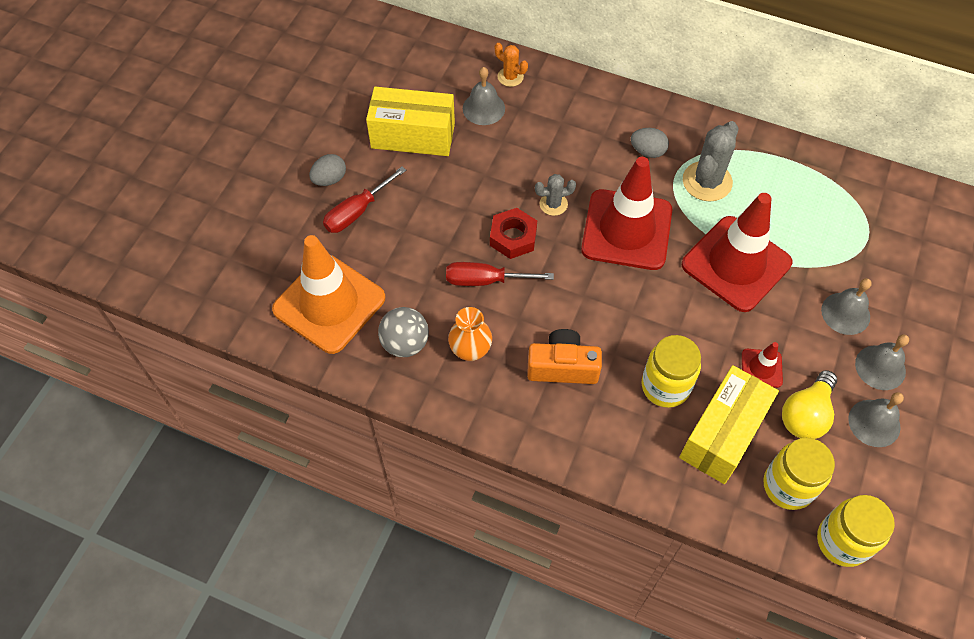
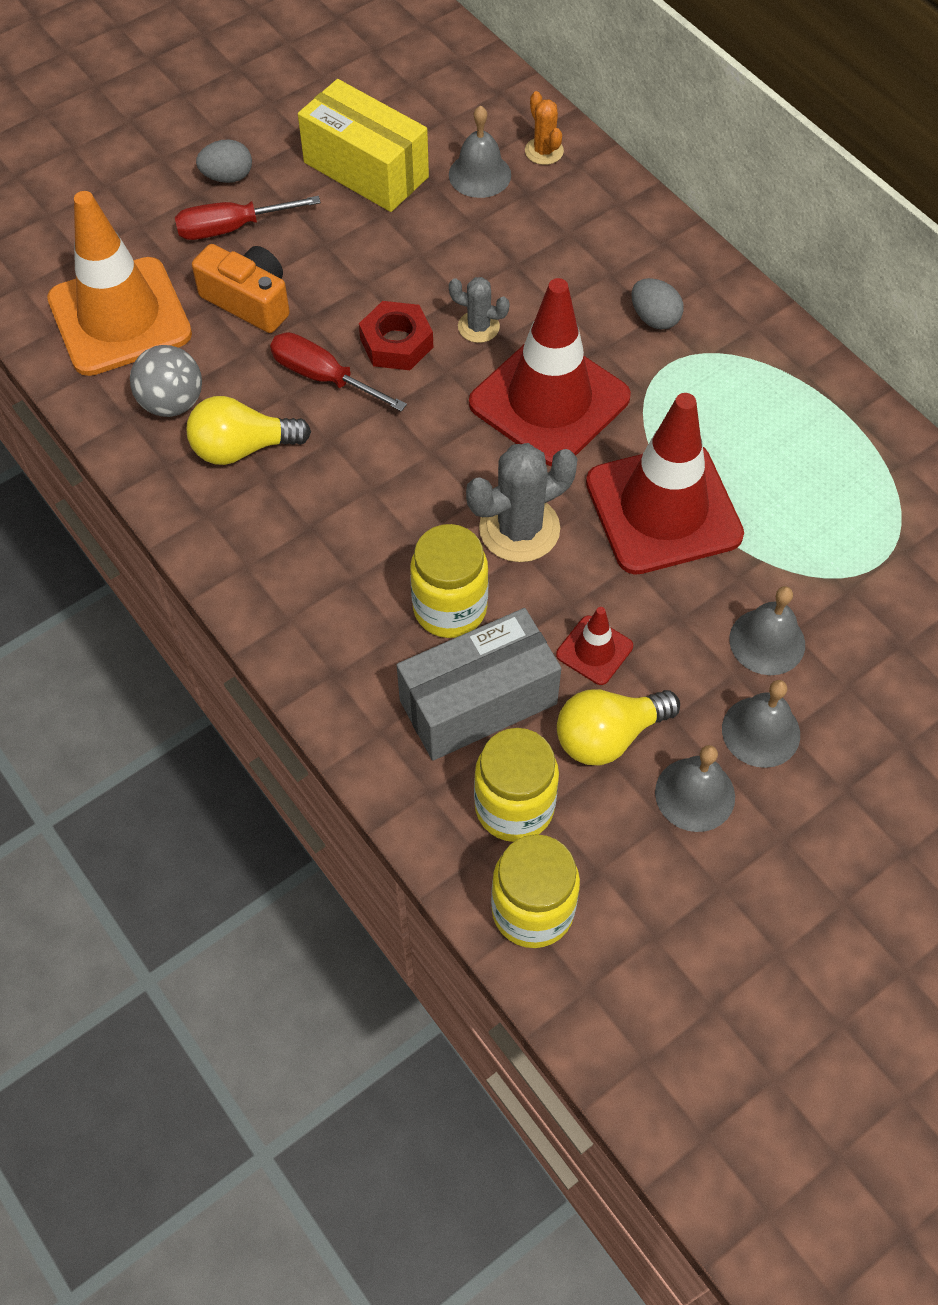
camera: 30 degrees right, 0 degrees up
orange vase [448,307,492,361] -> yellow light bulb [187,396,311,465]
orange camera [527,329,602,384] -> orange camera moved to [192,244,290,333]
yellow box [679,365,779,484] -> grey box [397,608,561,761]
grey cactus [683,121,739,202] -> grey cactus moved to [466,443,577,562]

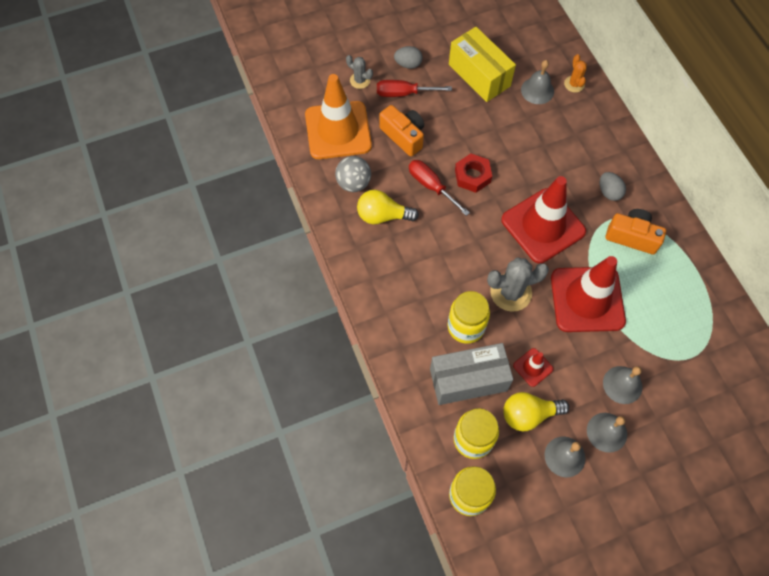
camera: 15 degrees right, 5 degrees up
grey cactus [449,277,510,343] -> grey cactus moved to [346,55,373,89]
none -> orange camera [606,209,666,255]

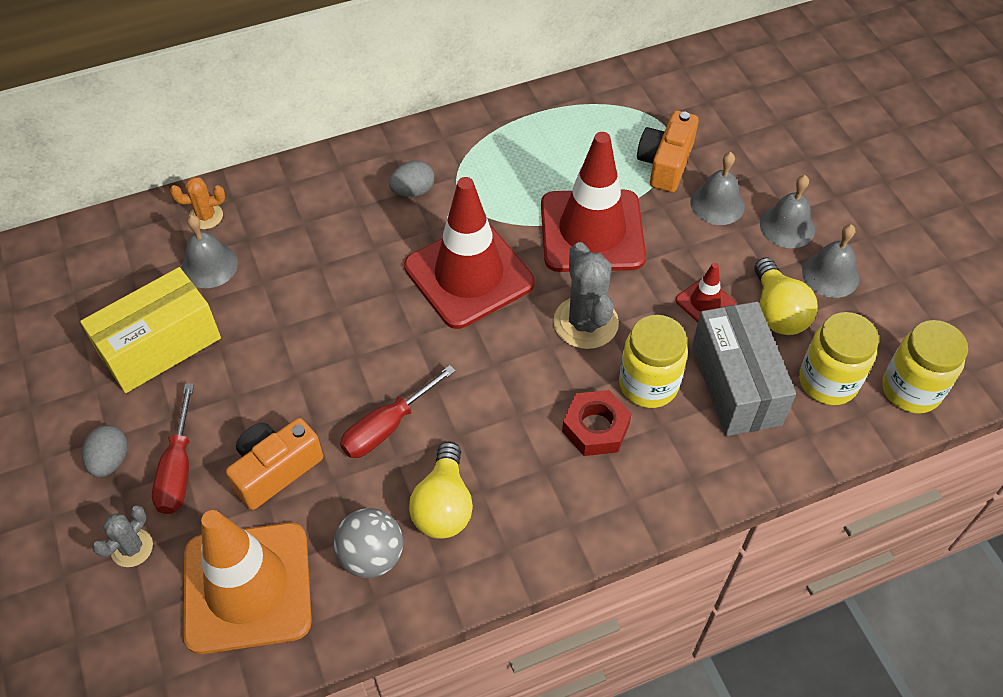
camera: 90 degrees left, 10 degrees down
red nut [455,153,492,193] -> red nut moved to [562,390,632,456]
orange camera [606,209,666,255] -> orange camera moved to [637,110,699,192]

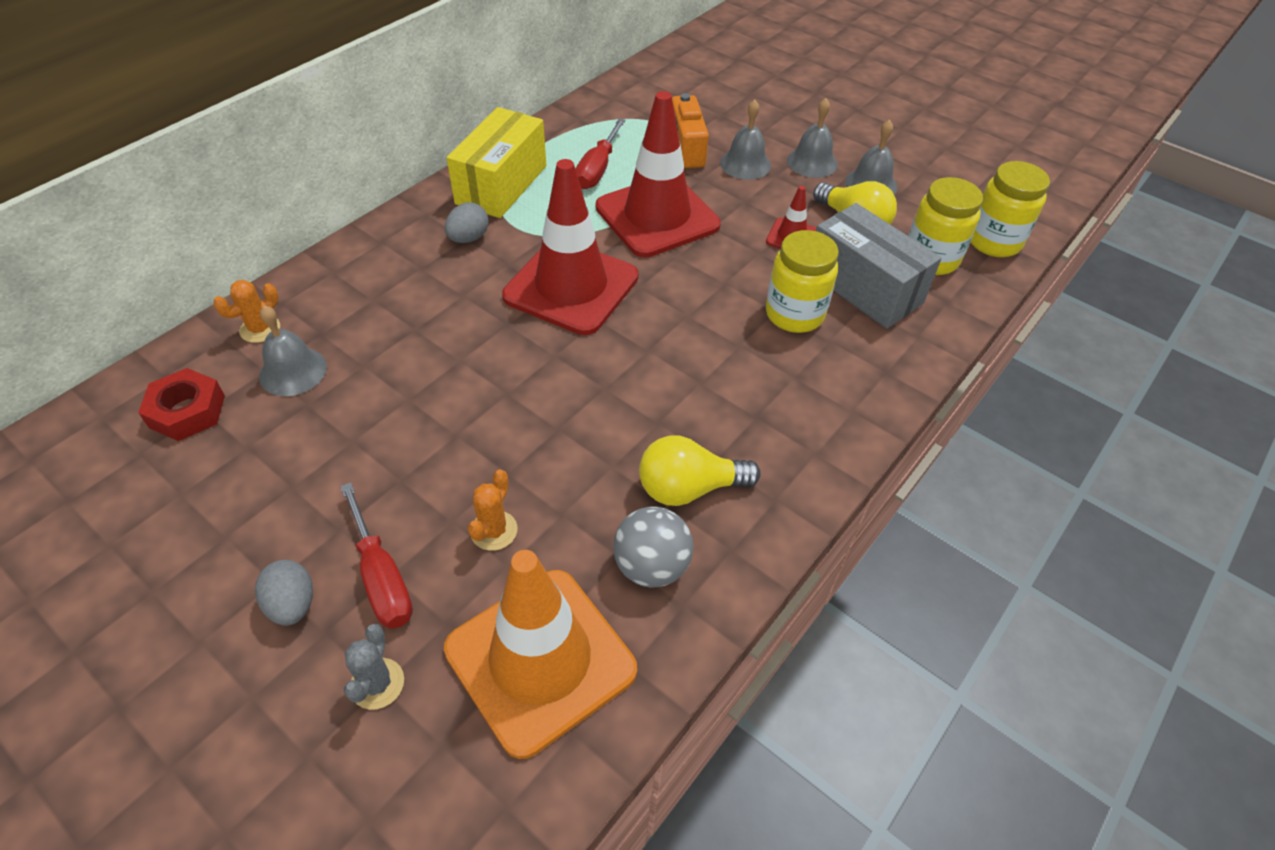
camera: 30 degrees left, 5 degrees down
yellow box [80,267,221,393] -> yellow box moved to [446,107,546,218]
orange camera [226,418,323,510] -> orange cactus [468,469,518,551]
red screwdriver [340,365,456,458] -> red screwdriver moved to [575,118,626,189]
yellow light bulb [409,442,473,539] -> yellow light bulb turned 105 degrees clockwise [639,435,761,506]
grey cactus [553,242,619,349] -> none
red nut [562,390,632,456] -> red nut moved to [138,368,225,441]

